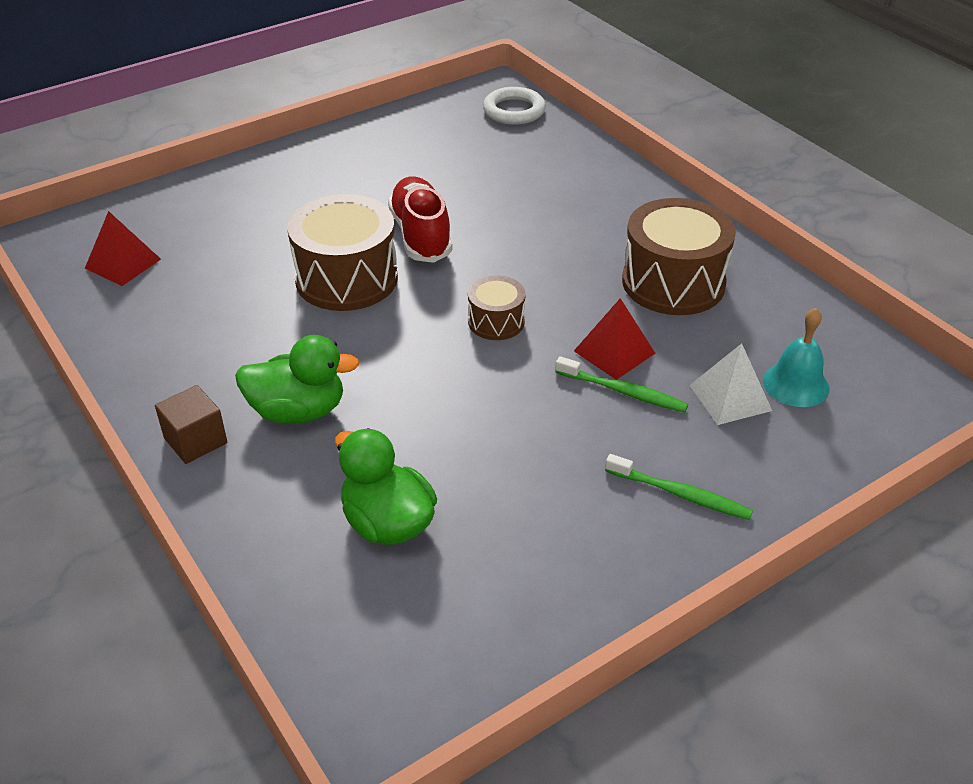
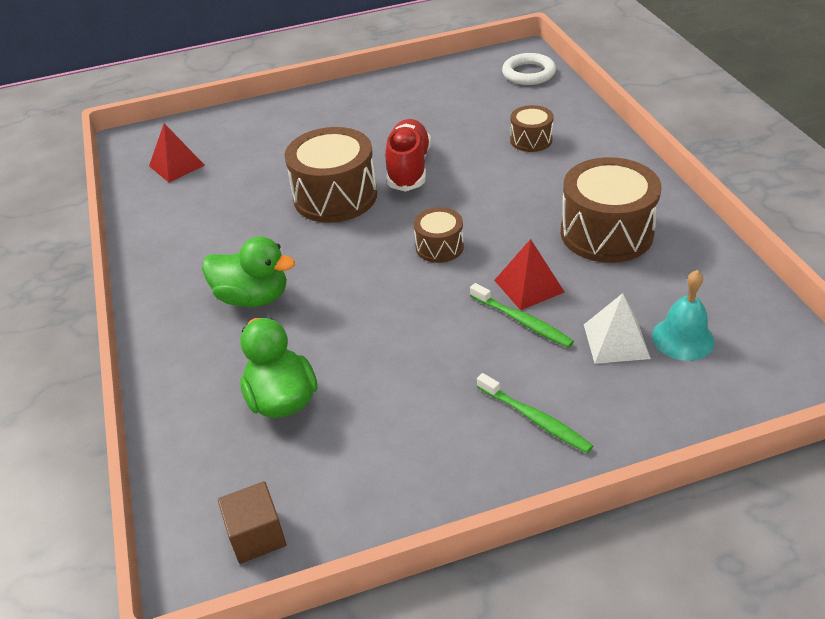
camera: 20 degrees right, 0 degrees up
brown cube [155,385,227,464] -> brown cube moved to [218,481,286,564]
none -> brown drum [510,105,554,152]

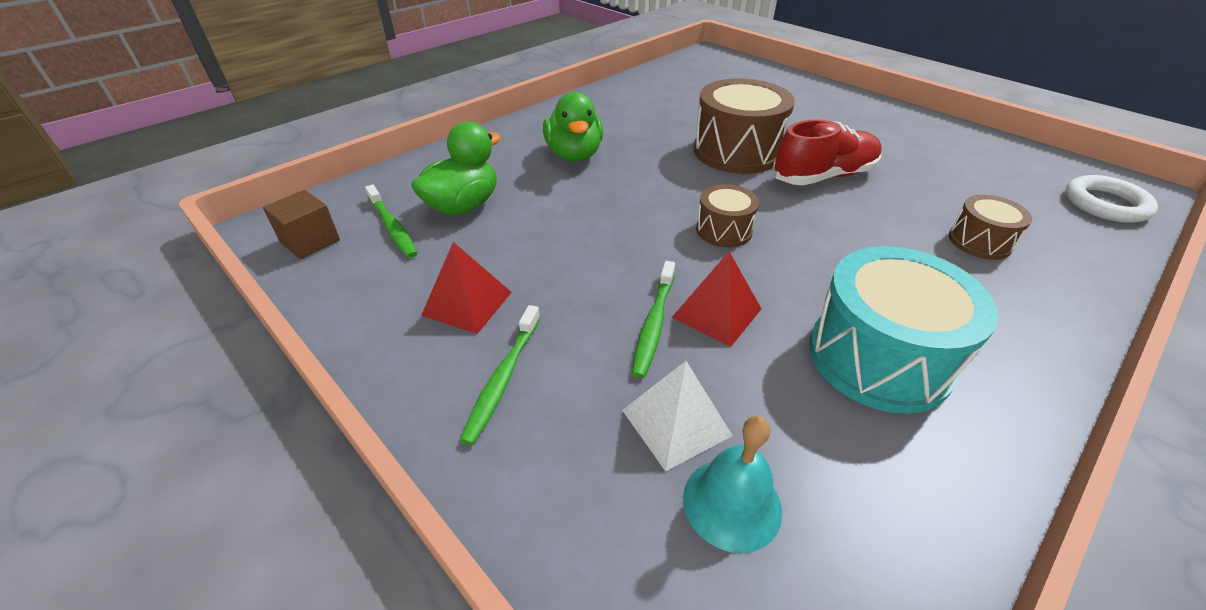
camera: 60 degrees right, 0 degrees up
red pyramid [149,123,205,183] -> red pyramid moved to [421,242,512,334]
brown drum [561,157,662,263] -> turquoise drum [809,246,998,414]
none -> green toothbrush [365,184,417,258]

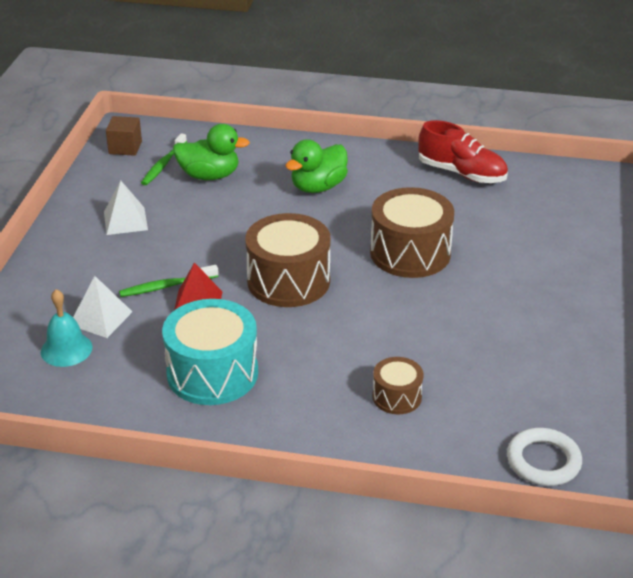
camera: 55 degrees right, 5 degrees down
red pyramid [421,242,512,334] -> white pyramid [104,180,148,235]
green toothbrush [460,305,540,445] -> none
brown drum [696,184,759,247] -> brown drum [245,213,331,307], size x1.89
red shoe [772,119,882,185] -> red shoe moved to [418,120,508,183]

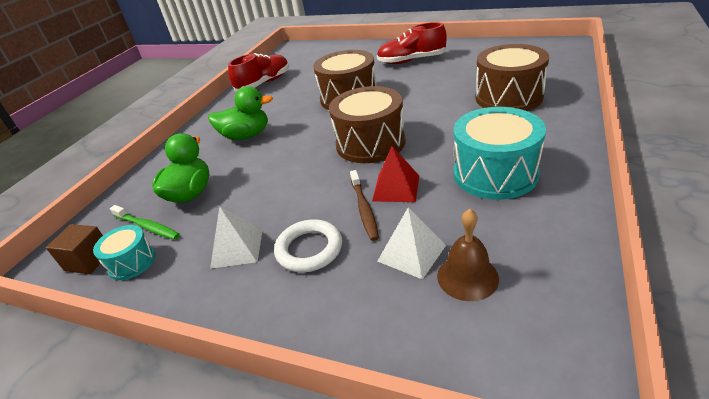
camera: 75 degrees left, 0 degrees up
turquoise bell [41,289,93,367] -> brown bell [437,209,499,301]
green toothbrush [119,265,219,297] -> brown toothbrush [350,170,379,241]
green duck [285,140,348,193] -> green duck turned 60 degrees counterclockwise [208,86,273,140]
brown drum [372,357,424,414] -> brown drum [476,44,549,111], size x1.89
white ring [507,428,582,486] -> white ring moved to [274,219,342,272]
none -> turquoise drum [93,225,155,280]
none -> red shoe [377,22,447,64]

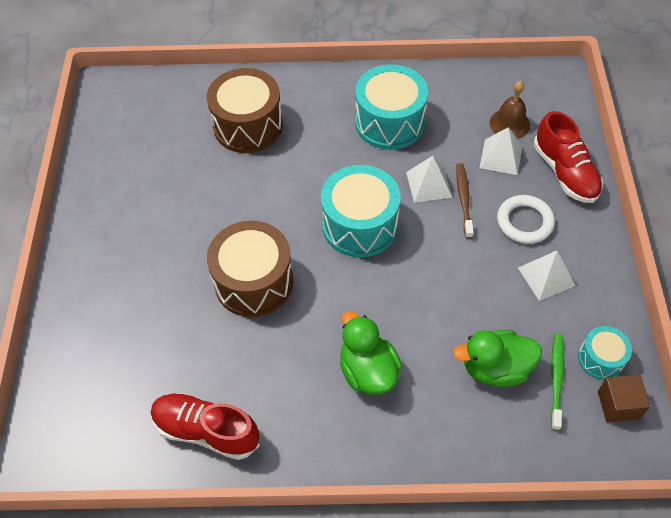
camera: 115 degrees left, 20 degrees up
brown drum [329,86,405,163] -> turquoise drum [321,165,401,257]
brown toothbrush [350,170,379,241] -> brown toothbrush turned 60 degrees counterclockwise [456,163,474,239]
red pyramid [372,146,419,202] -> white pyramid [406,156,452,203]
red shoe [377,22,447,64] -> red shoe moved to [534,111,603,203]

